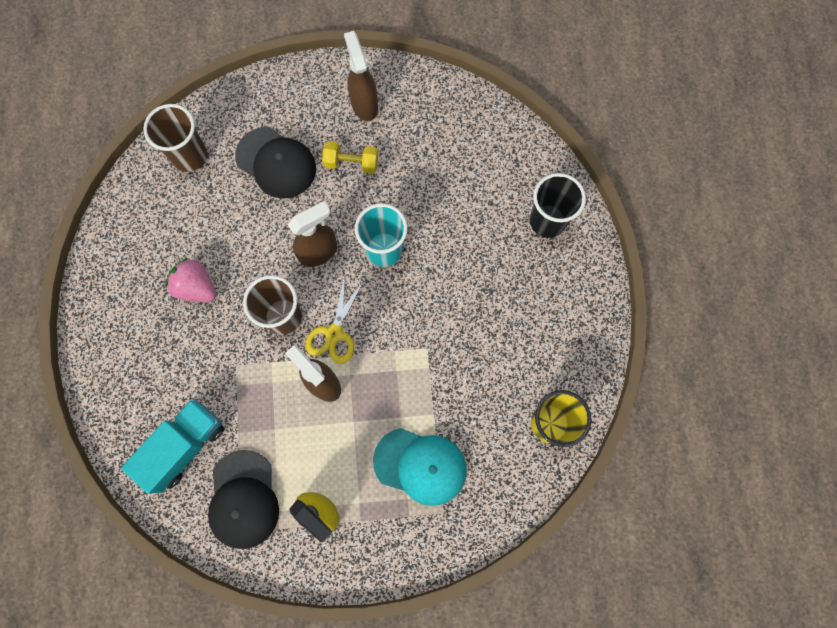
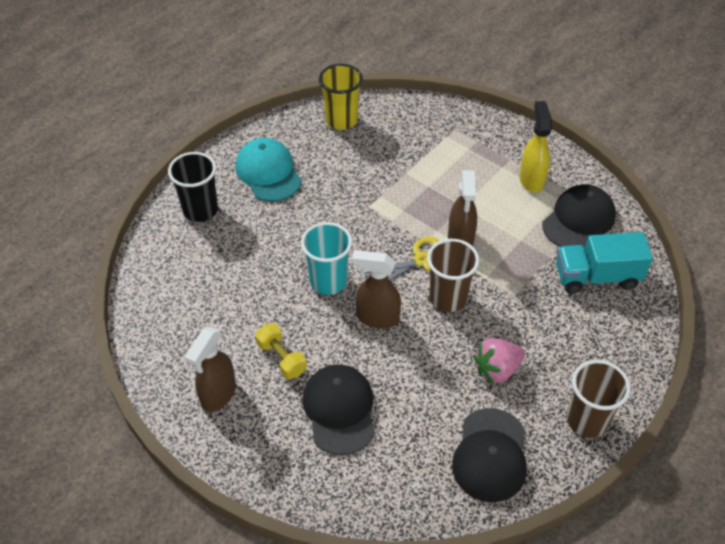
camera: 135 degrees left, 25 degrees down
brown cup [143,104,207,172] -> brown cup moved to [567,360,631,438]
pink strawberry [165,258,216,302] -> pink strawberry turned 75 degrees clockwise [473,338,525,384]
turquoise cap [373,428,467,506] -> turquoise cap moved to [236,138,302,202]
none -> black cap [452,408,527,502]

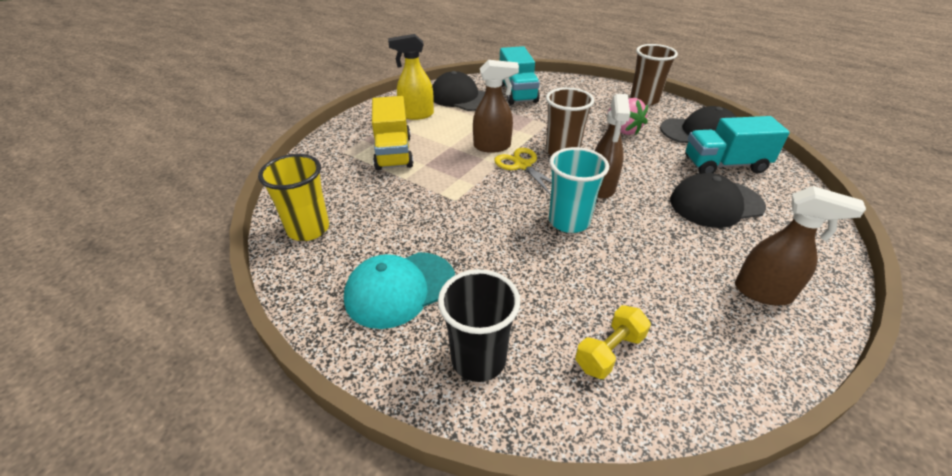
camera: 95 degrees left, 10 degrees down
yellow dumbbell [255,323,307,379] -> yellow dumbbell moved to [575,305,651,379]
none -> yellow truck [372,96,413,170]
none -> turquoise truck [685,116,790,173]

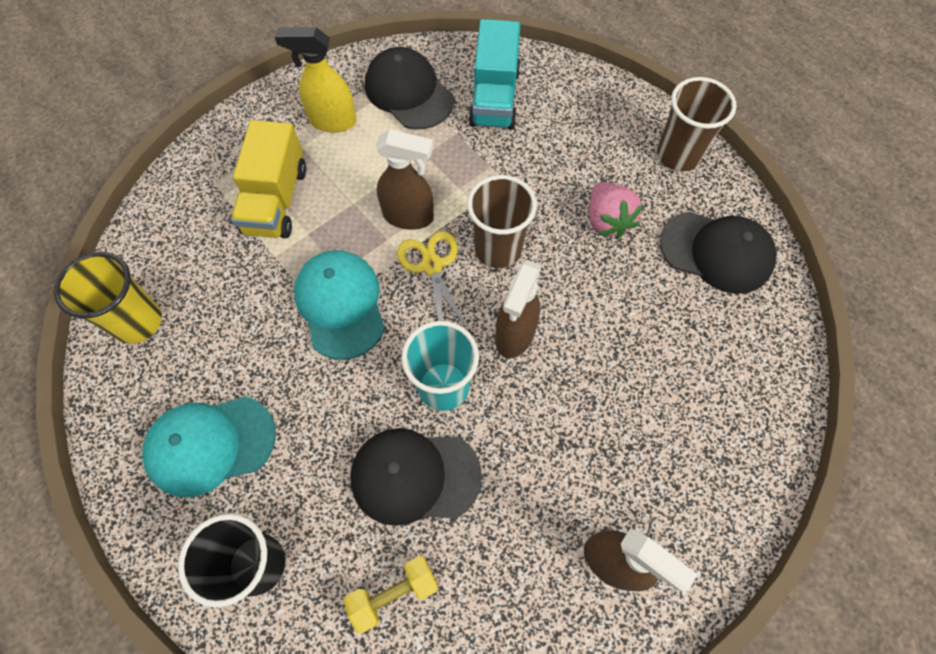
camera: 15 degrees right, 25 degrees up
black cap [670,173,766,228] -> black cap moved to [350,428,482,526]
turquoise truck [685,116,790,173] -> none
none -> turquoise cap [294,250,385,360]

